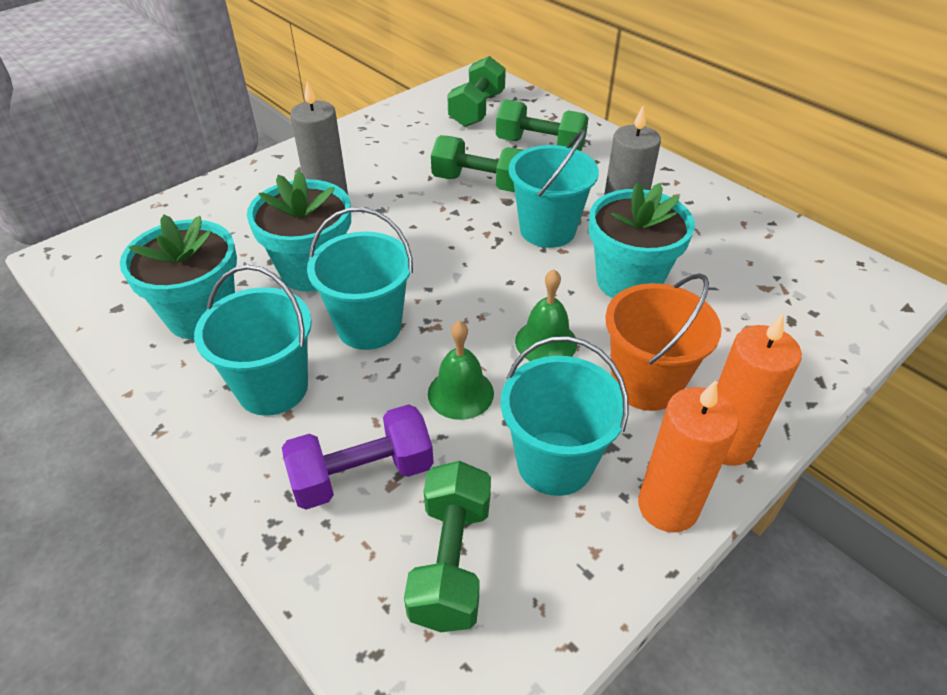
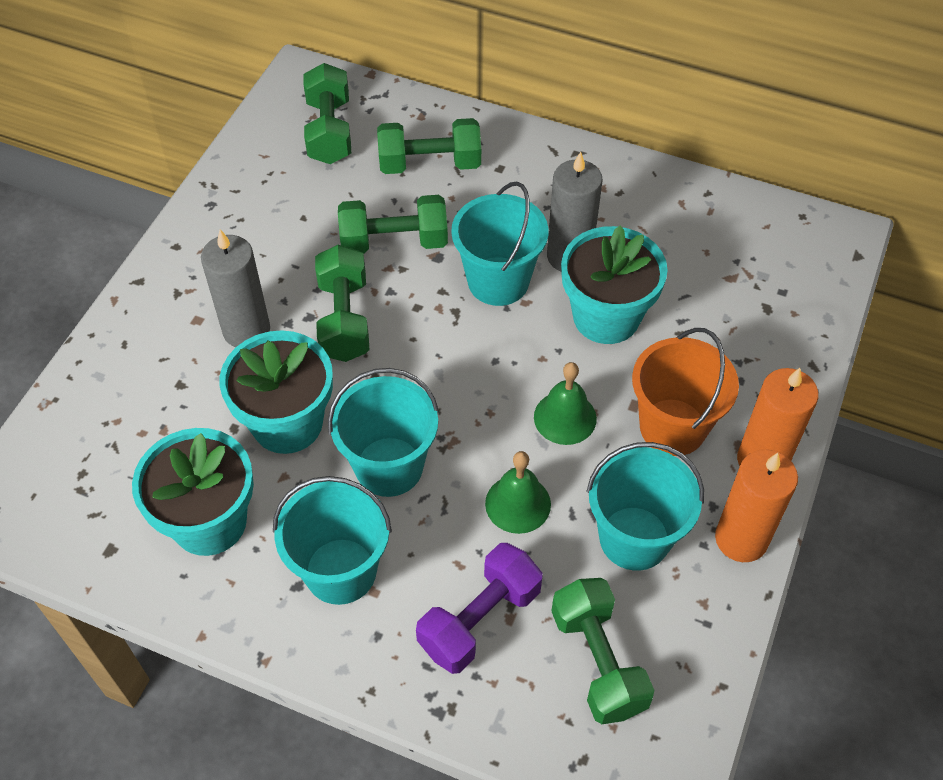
camera: 25 degrees left, 10 degrees up
none -> green dumbbell [315,245,369,362]

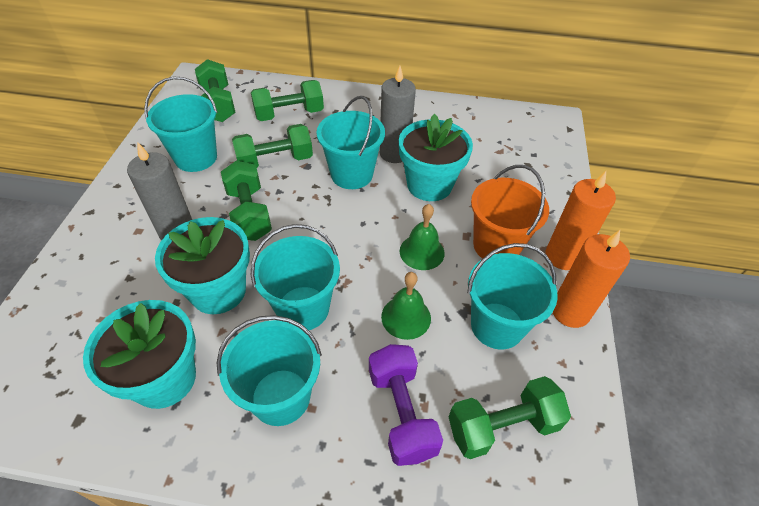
camera: 15 degrees left, 5 degrees down
purple dumbbell [416,543,543,674] -> purple dumbbell turned 45 degrees counterclockwise [369,344,443,466]
green dumbbell [551,578,654,724] -> green dumbbell turned 75 degrees counterclockwise [449,376,571,459]
none -> turquoise bucket [144,77,218,172]

